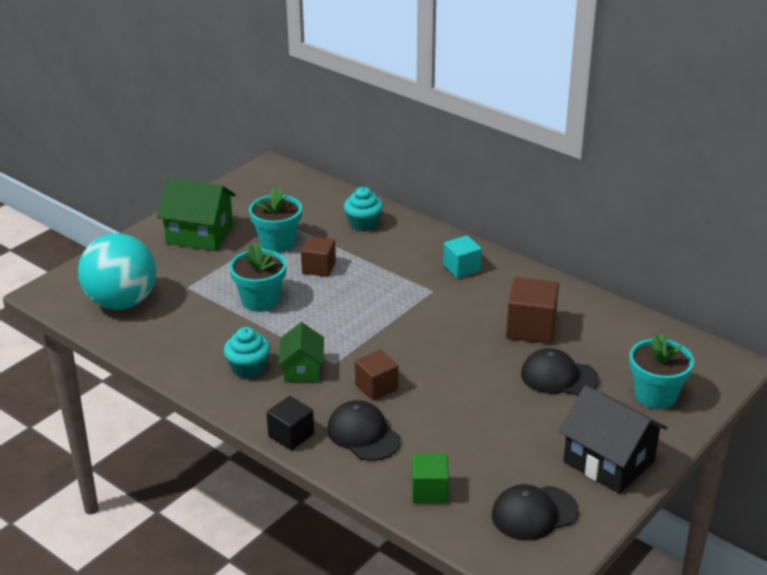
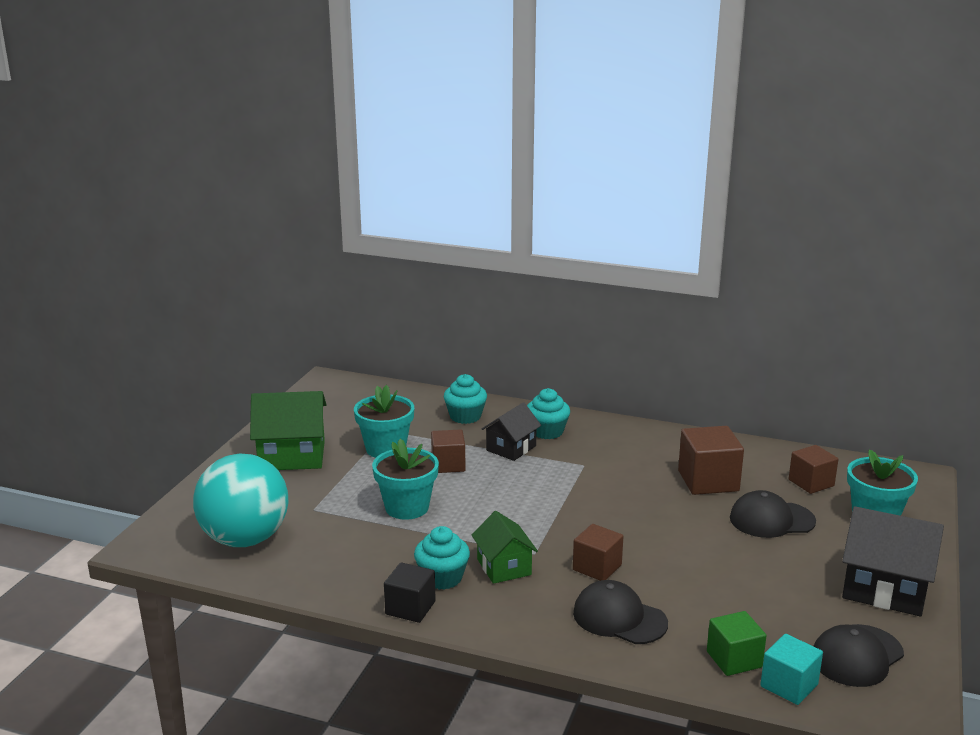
camera: 20 degrees left, 10 degrees down
black cube [266,396,314,451] -> black cube moved to [384,562,436,623]
turquoise cube [443,235,482,278] -> turquoise cube moved to [760,634,823,705]
none -> black house [482,402,541,461]
none -> turquoise cupcake [527,388,570,439]
none -> brown cube [789,445,838,494]

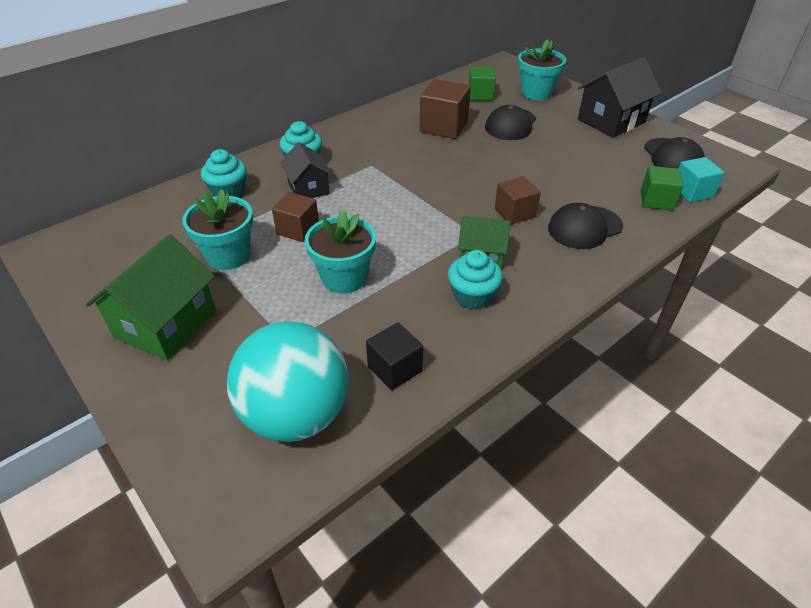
camera: 60 degrees left, 20 degrees up
black cube [384,562,436,623] -> black cube moved to [366,322,423,390]
brown cube [789,445,838,494] -> green cube [469,67,496,101]

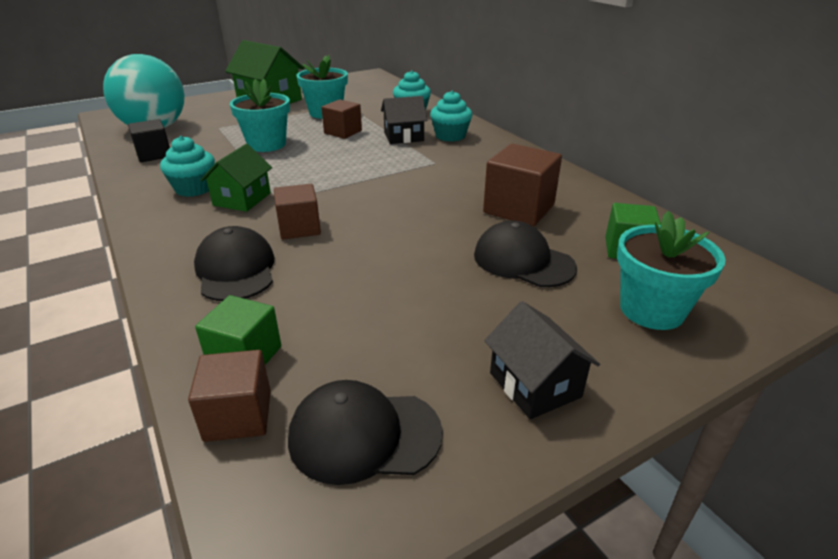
camera: 100 degrees right, 10 degrees down
black house [578,57,662,138] -> black house [484,301,600,419], size x0.62
turquoise cube [678,157,725,202] -> brown cube [188,350,271,442]

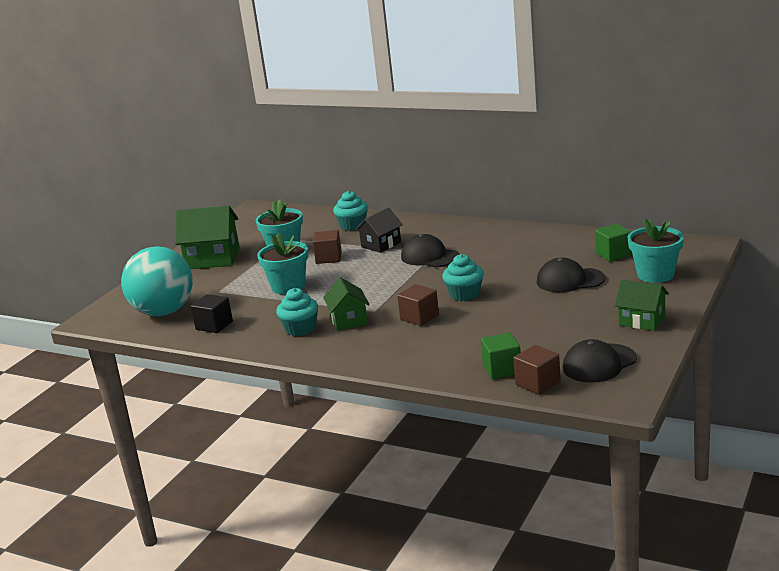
camera: 30 degrees left, 10 degrees down
black cap [194,226,274,301] -> black cap moved to [401,234,460,267]
turquoise cupcake [430,91,473,142] -> turquoise cupcake moved to [442,254,484,301]
brown cube [483,143,562,226] -> none
black house [484,301,600,419] -> green house [615,280,669,331]

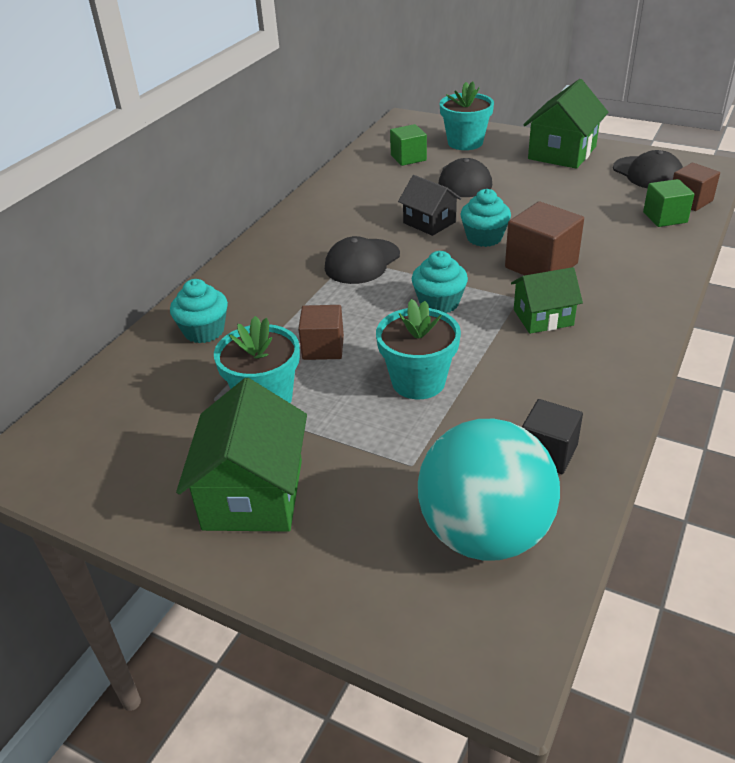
camera: 90 degrees left, 15 degrees up
turquoise cupcake [276,288,318,336] -> turquoise cupcake moved to [412,251,468,313]
black house [355,207,403,253] -> black house moved to [398,175,462,236]
brown cube [397,284,439,326] -> brown cube [505,201,584,275], size x1.52
green house [615,280,669,331] -> green house [523,79,608,169], size x1.61

